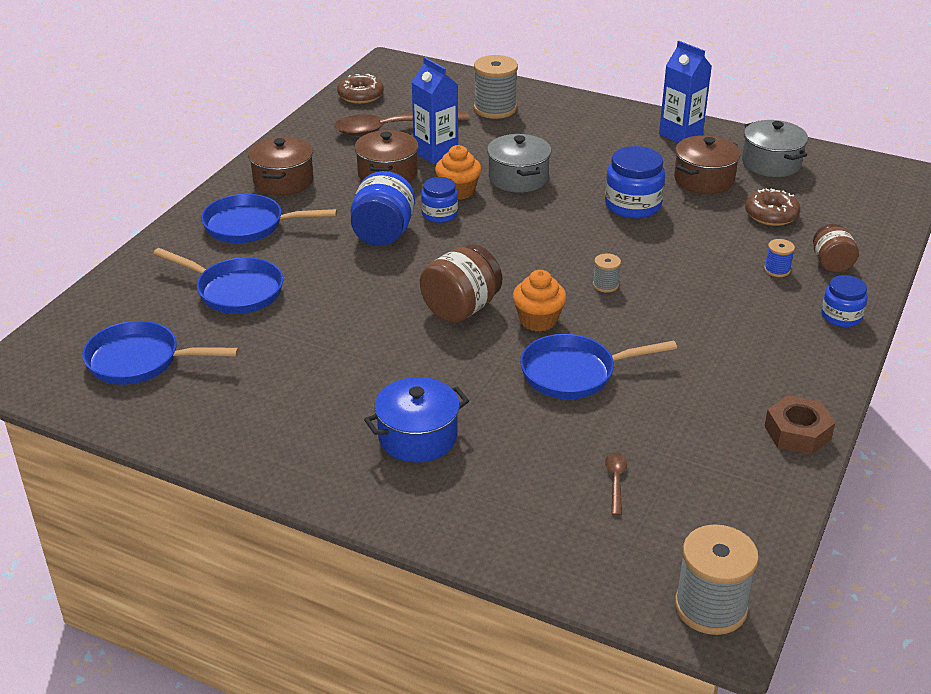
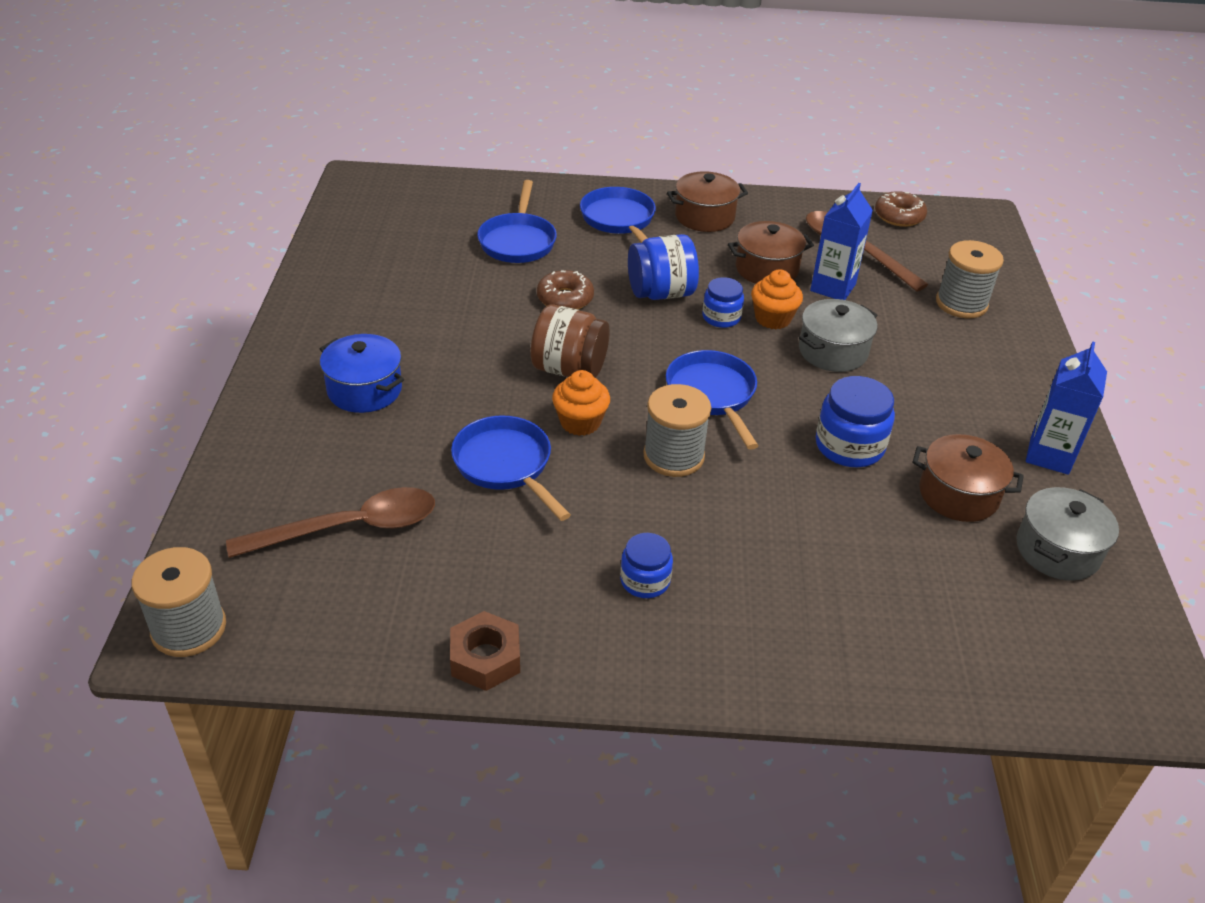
camera: 65 degrees right, 5 degrees up
blue pan [82,321,239,385] -> blue pan moved to [666,350,759,450]
grey spool [593,253,621,293] -> grey spool [643,384,711,477], size x2.03
brown spoon [605,452,627,516] -> brown spoon [226,487,435,558], size x2.37
brown donut [745,188,800,226] -> brown donut moved to [537,270,594,310]
blue spool [764,239,795,277] -> none
brown jar [813,224,859,272] -> none
blue jar [821,275,868,327] -> blue jar moved to [620,533,673,598]

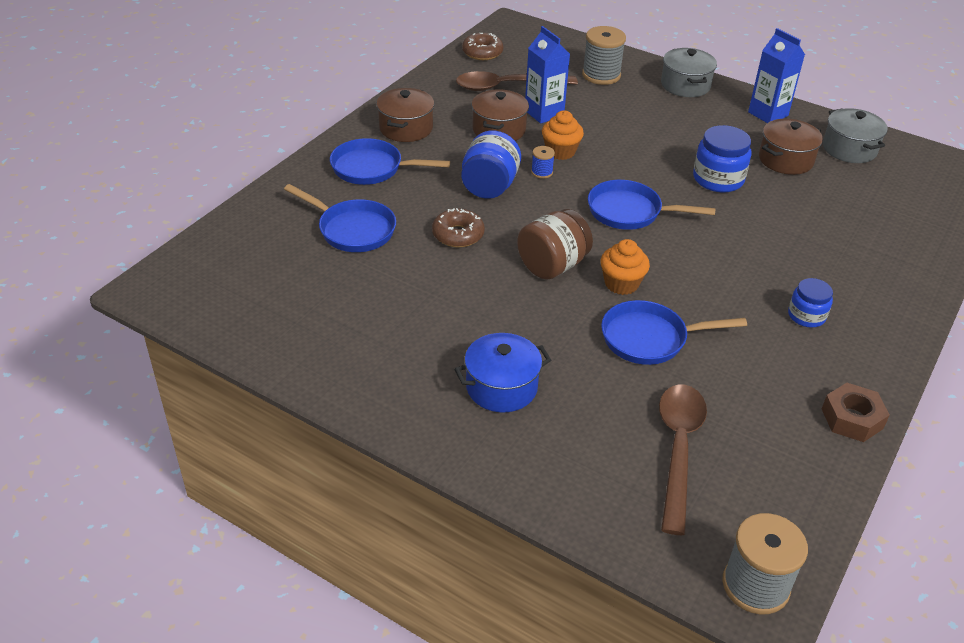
camera: 60 degrees left, 0 degrees up
grey spool [643,384,711,477] -> none
blue jar [702,277,744,328] -> blue spool [531,146,555,179]
grey pot [799,299,878,372] -> grey pot moved to [661,48,717,97]

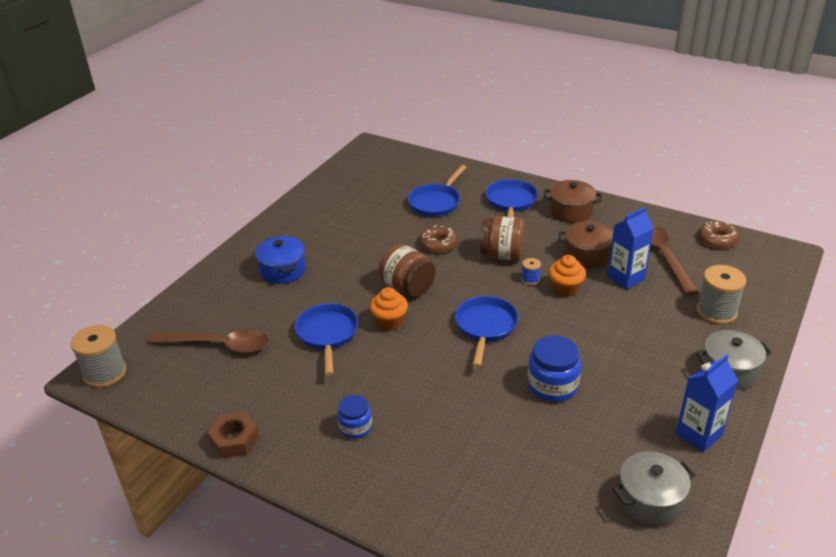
camera: 90 degrees right, 5 degrees down
blue jar [461,130,521,199] -> brown jar [480,216,525,261]
brown pot [759,119,823,175] -> none

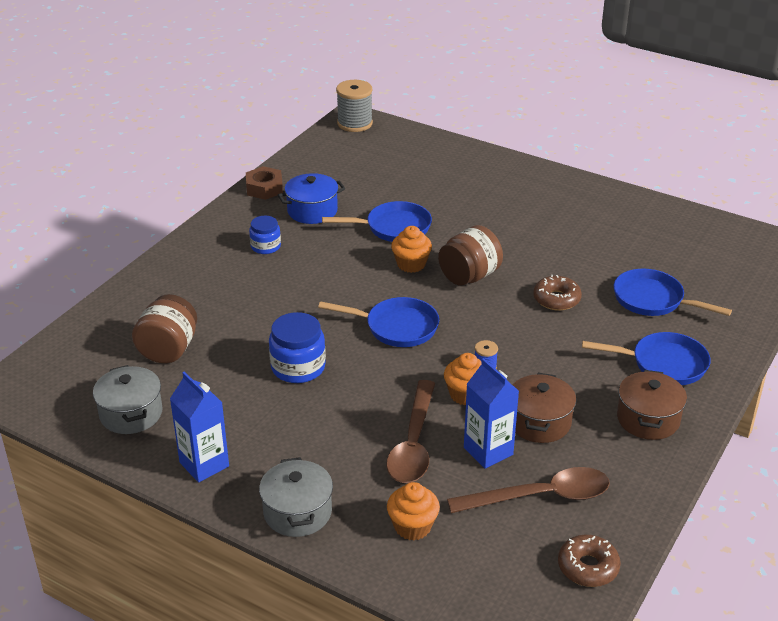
camera: 90 degrees right, 0 degrees up
brown spoon [148,329,269,353] -> brown spoon moved to [386,380,435,483]
blue pot [255,236,306,284] -> blue pot moved to [278,173,345,224]
brown jar [480,216,525,261] -> brown jar moved to [132,294,197,363]
grey spool [696,265,747,324] -> orange cupcake [387,482,440,540]

